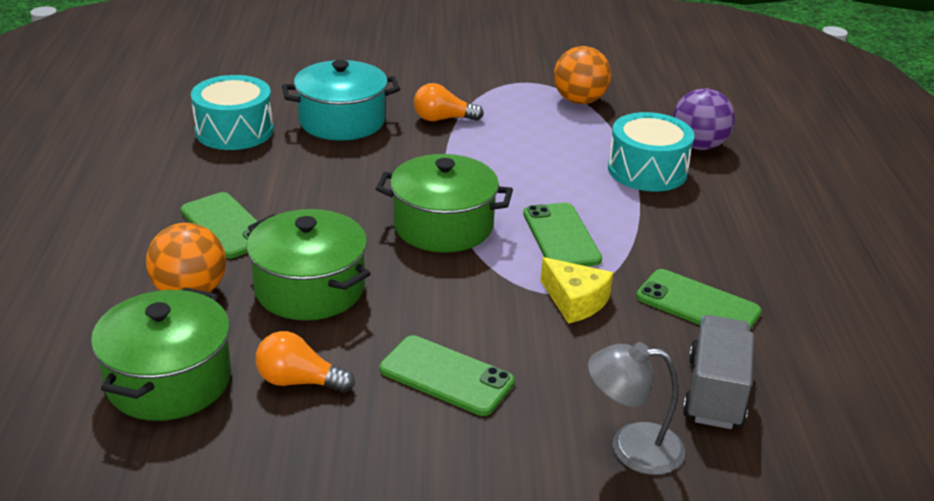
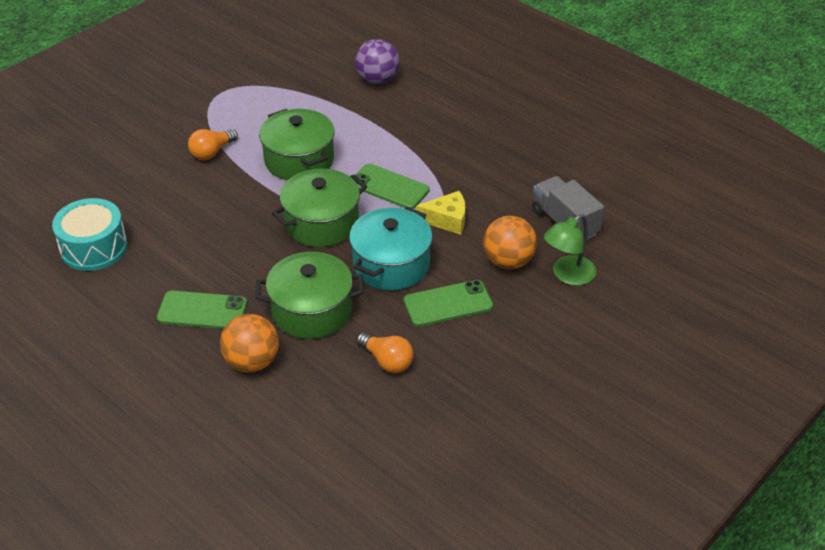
camera: 45 degrees left, 10 degrees up
green pot [91,288,231,421] -> green pot moved to [259,109,335,180]
orange light bulb [256,331,355,393] -> orange light bulb turned 105 degrees counterclockwise [356,332,414,373]
turquoise pot [282,60,400,141] -> turquoise pot moved to [349,207,433,291]
orange ball [554,46,611,104] -> orange ball moved to [483,216,537,269]
grey lamp [588,342,685,475] -> green lamp [544,214,596,286]
turquoise drum [608,112,694,192] -> none
green phone [636,269,762,329] -> none

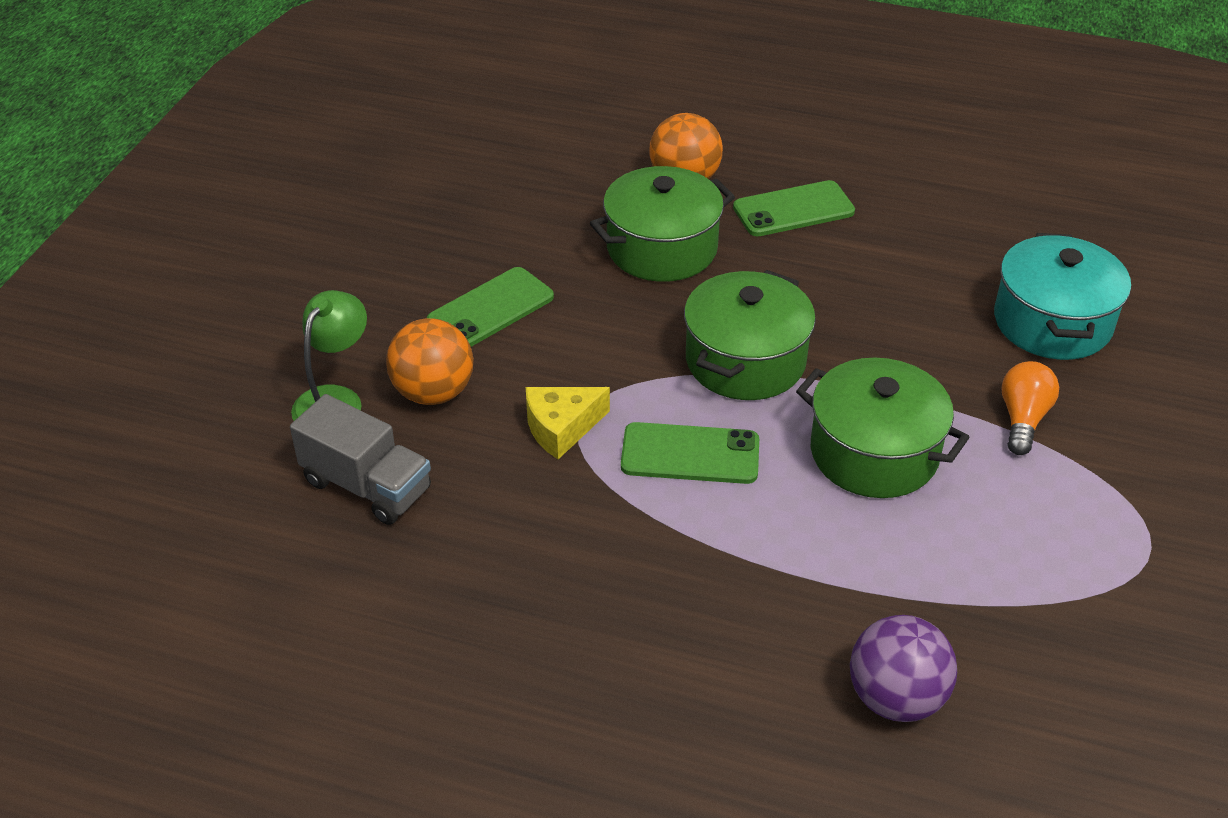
camera: 155 degrees right, 0 degrees up
turquoise drum [52,198,128,271] -> none
turquoise pot [349,207,433,291] -> turquoise pot moved to [994,233,1131,360]
orange light bulb [356,332,414,373] -> none

